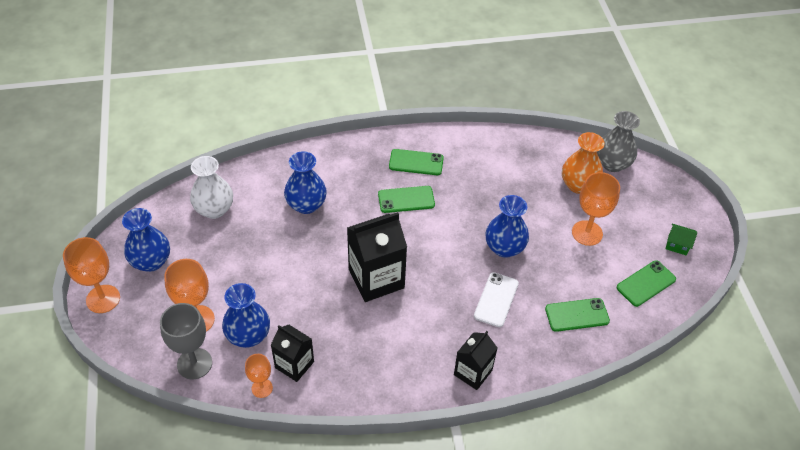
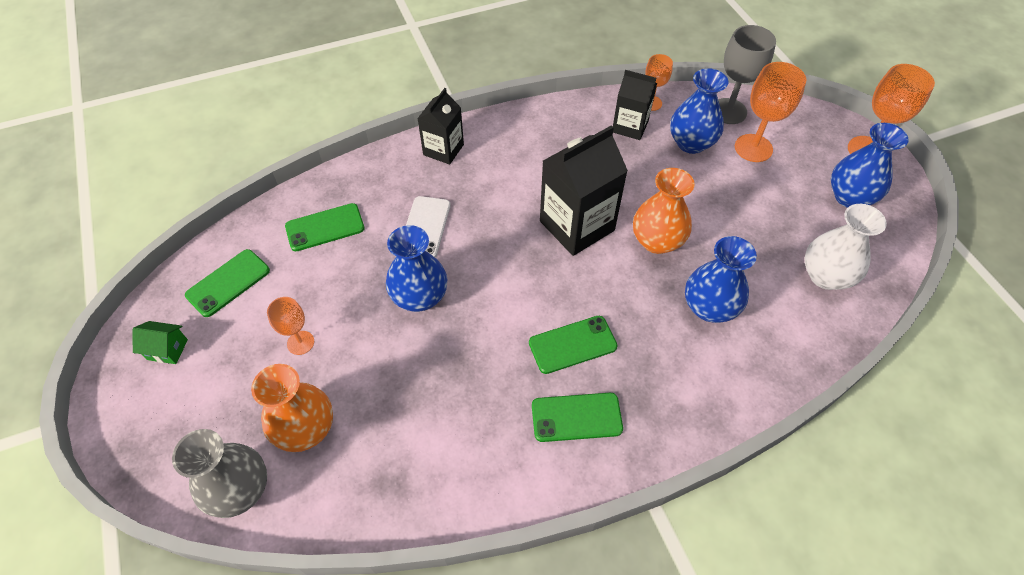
camera: 170 degrees right, 5 degrees up
orange goblet [572,172,620,246] -> orange goblet [267,297,314,355], size x0.59
none -> orange vase [633,168,695,254]

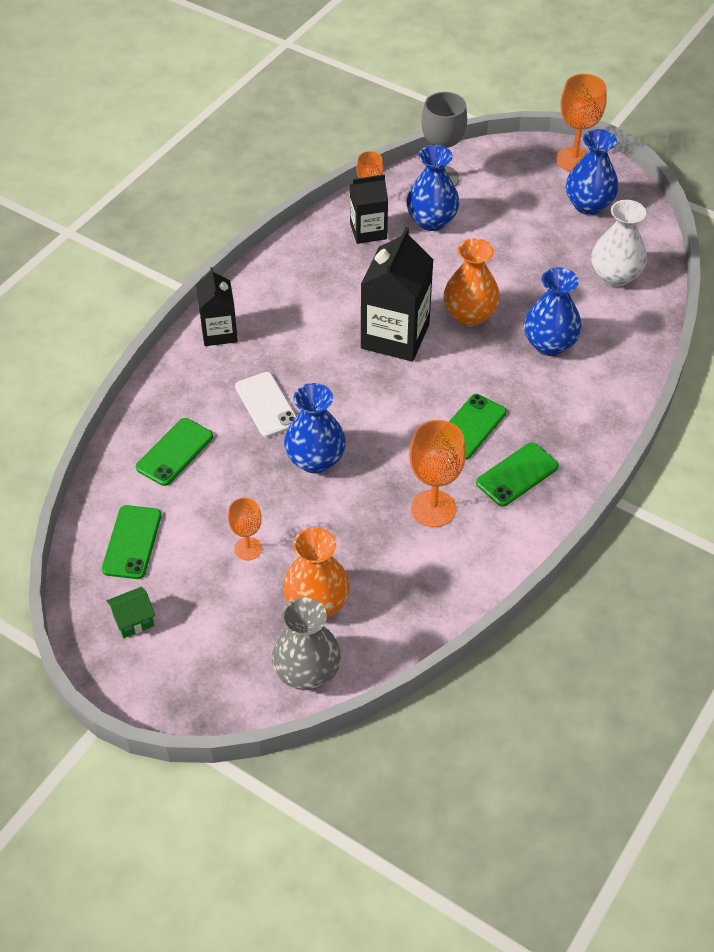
camera: 35 degrees left, 5 degrees down
orange goblet [735,62,806,162] -> orange goblet moved to [409,420,466,527]

